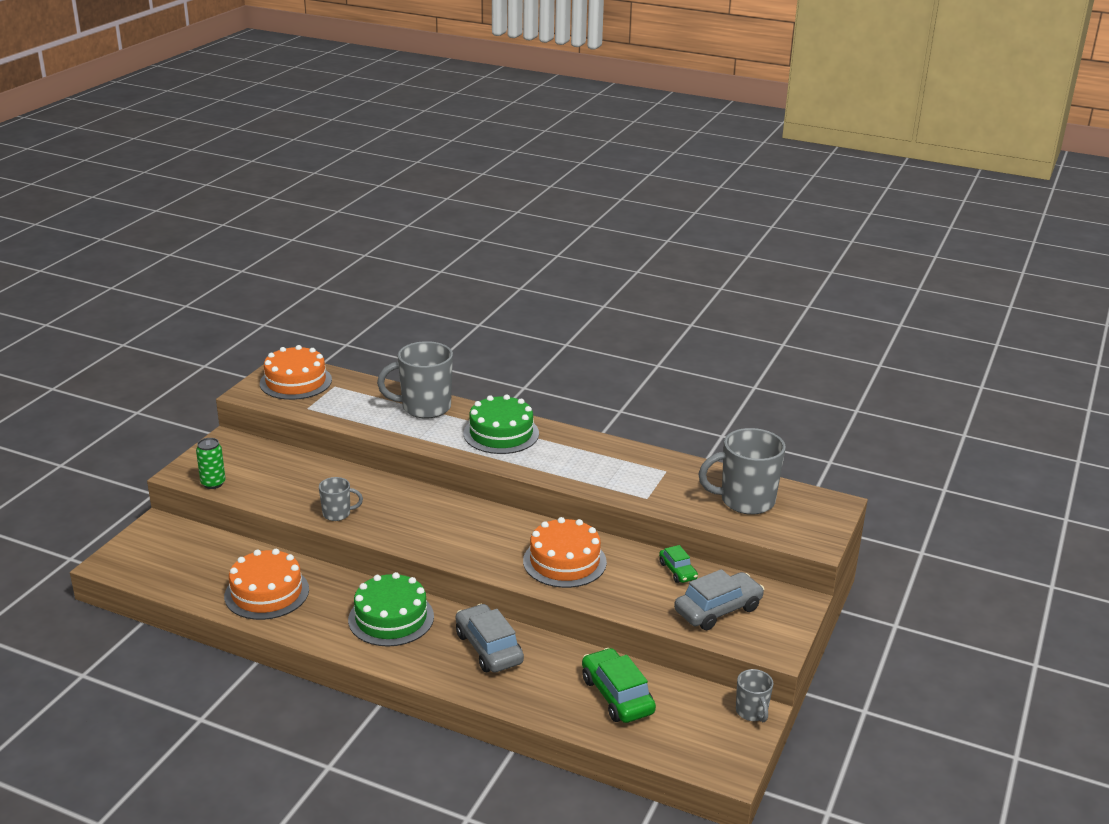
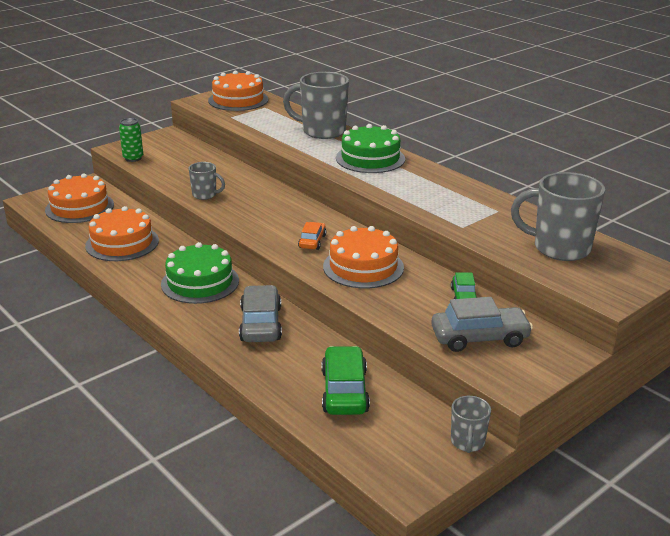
camera: 25 degrees right, 0 degrees up
none -> orange cake [45,173,114,223]
none -> orange car [298,222,326,250]

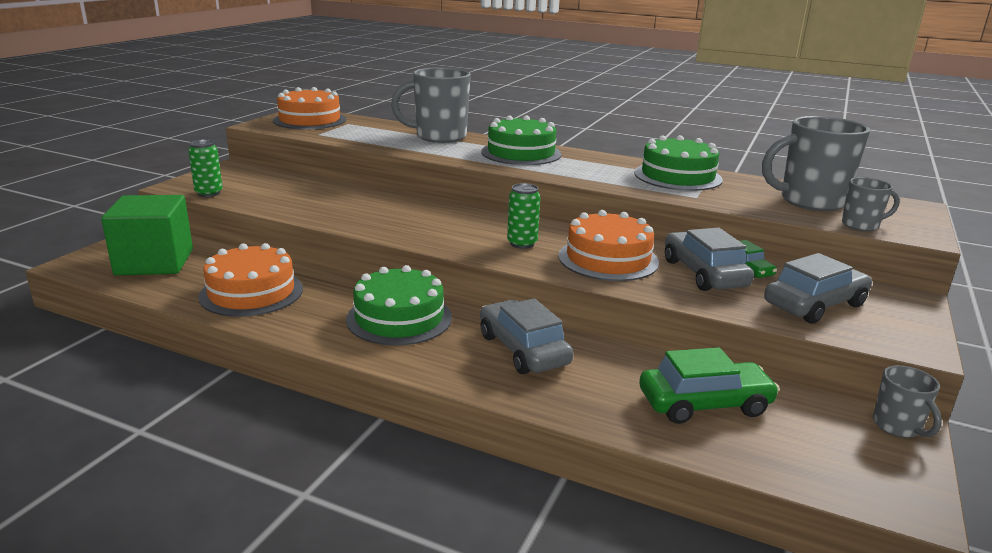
camera: 25 degrees left, 5 degrees down
orange cake [45,173,114,223] -> green cube [101,195,193,275]
grey mug [189,162,225,200] -> grey mug moved to [842,177,900,231]
orange car [298,222,326,250] -> green can [507,183,540,249]
green car [322,346,370,415] -> green car turned 105 degrees clockwise [639,347,780,424]
none -> green cake [634,135,723,191]
none -> grey car [665,227,754,291]

